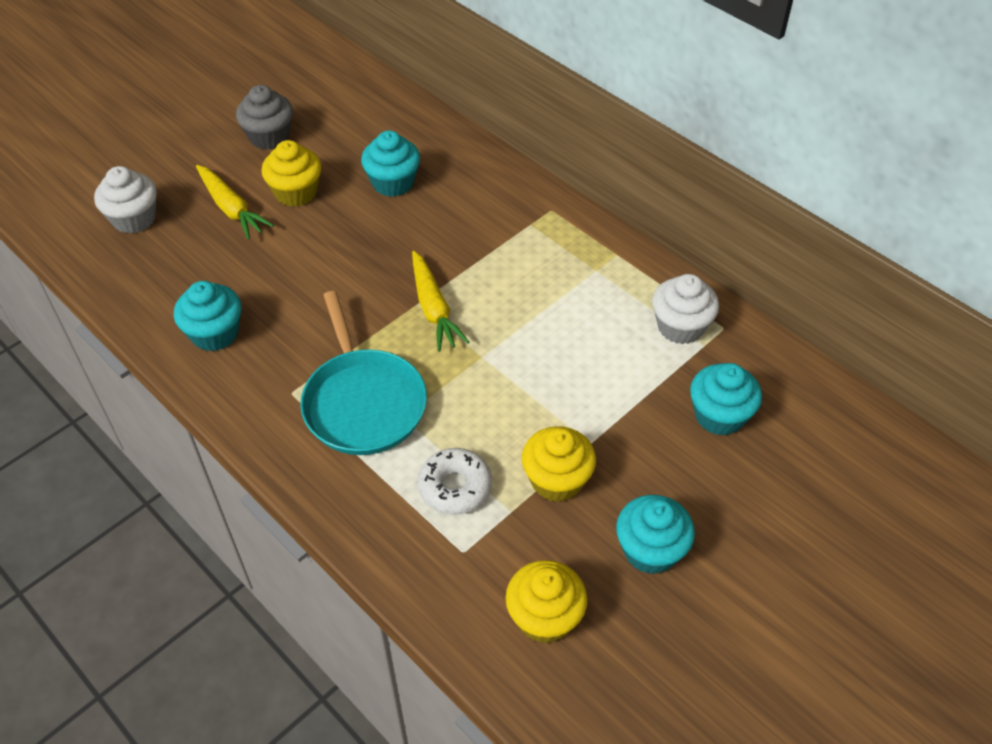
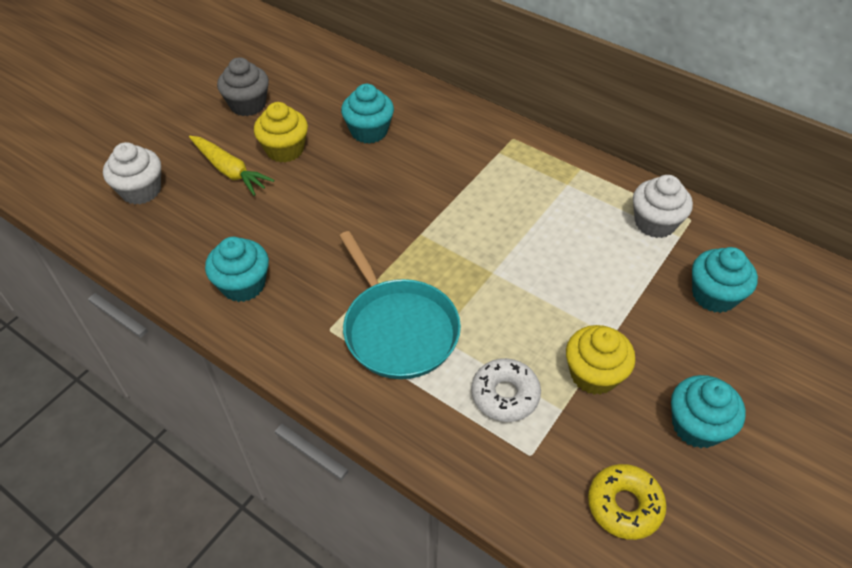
camera: 10 degrees left, 0 degrees up
yellow carrot [412,251,470,352] -> none
yellow cupcake [505,560,587,643] -> yellow donut [588,464,667,540]

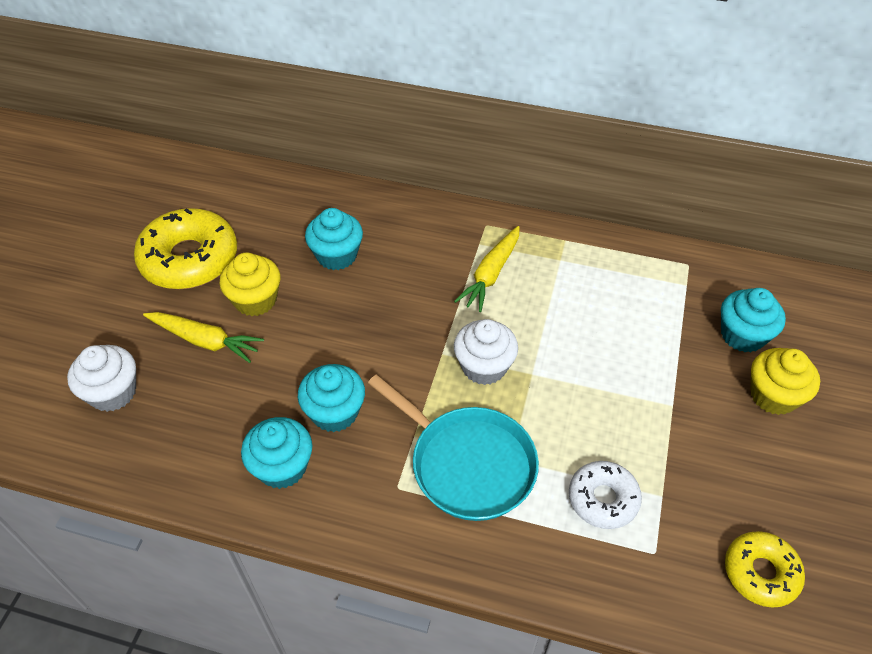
camera: 20 degrees left, 0 degrees up
grey cupcake [217,57,269,116] -> yellow donut [134,208,237,289]
yellow cupcake [566,325,635,395] -> yellow cupcake moved to [751,348,820,415]
white cupcake [633,175,693,238] -> white cupcake moved to [454,319,518,385]
turquoise cupcake [671,375,746,448] -> turquoise cupcake moved to [298,364,365,432]
none -> yellow carrot [454,226,520,312]

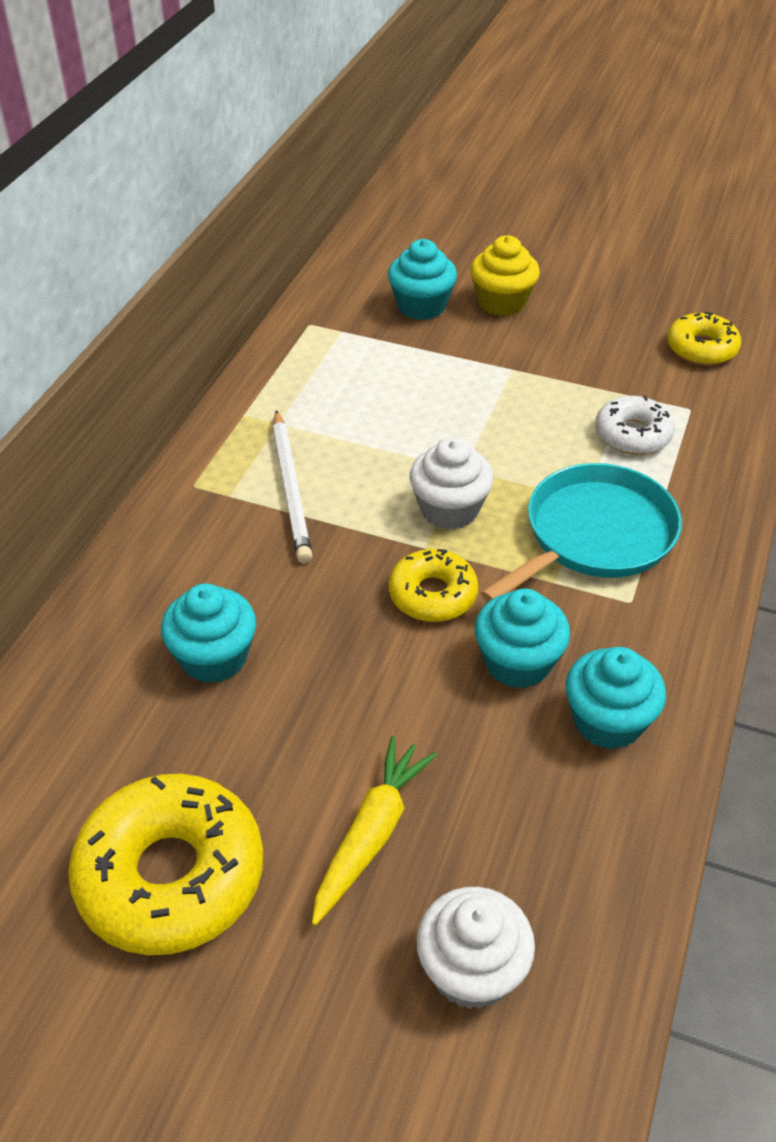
camera: 85 degrees left, 5 degrees down
yellow cupcake [219,253,280,316] -> none
yellow carrot [454,226,520,312] -> white pencil [273,410,312,563]
none -> yellow donut [389,549,478,622]

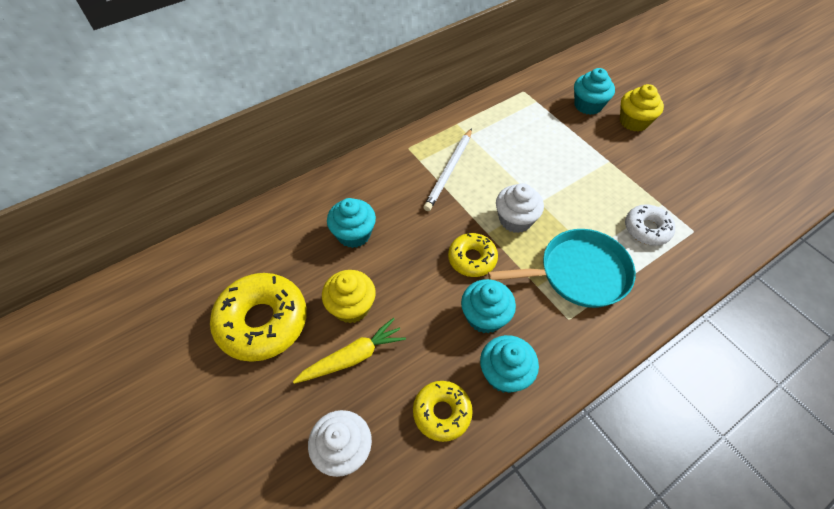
camera: 35 degrees right, 10 degrees up
yellow donut [667,312,741,365] -> yellow donut moved to [413,381,473,442]
none -> yellow cupcake [322,270,376,323]

